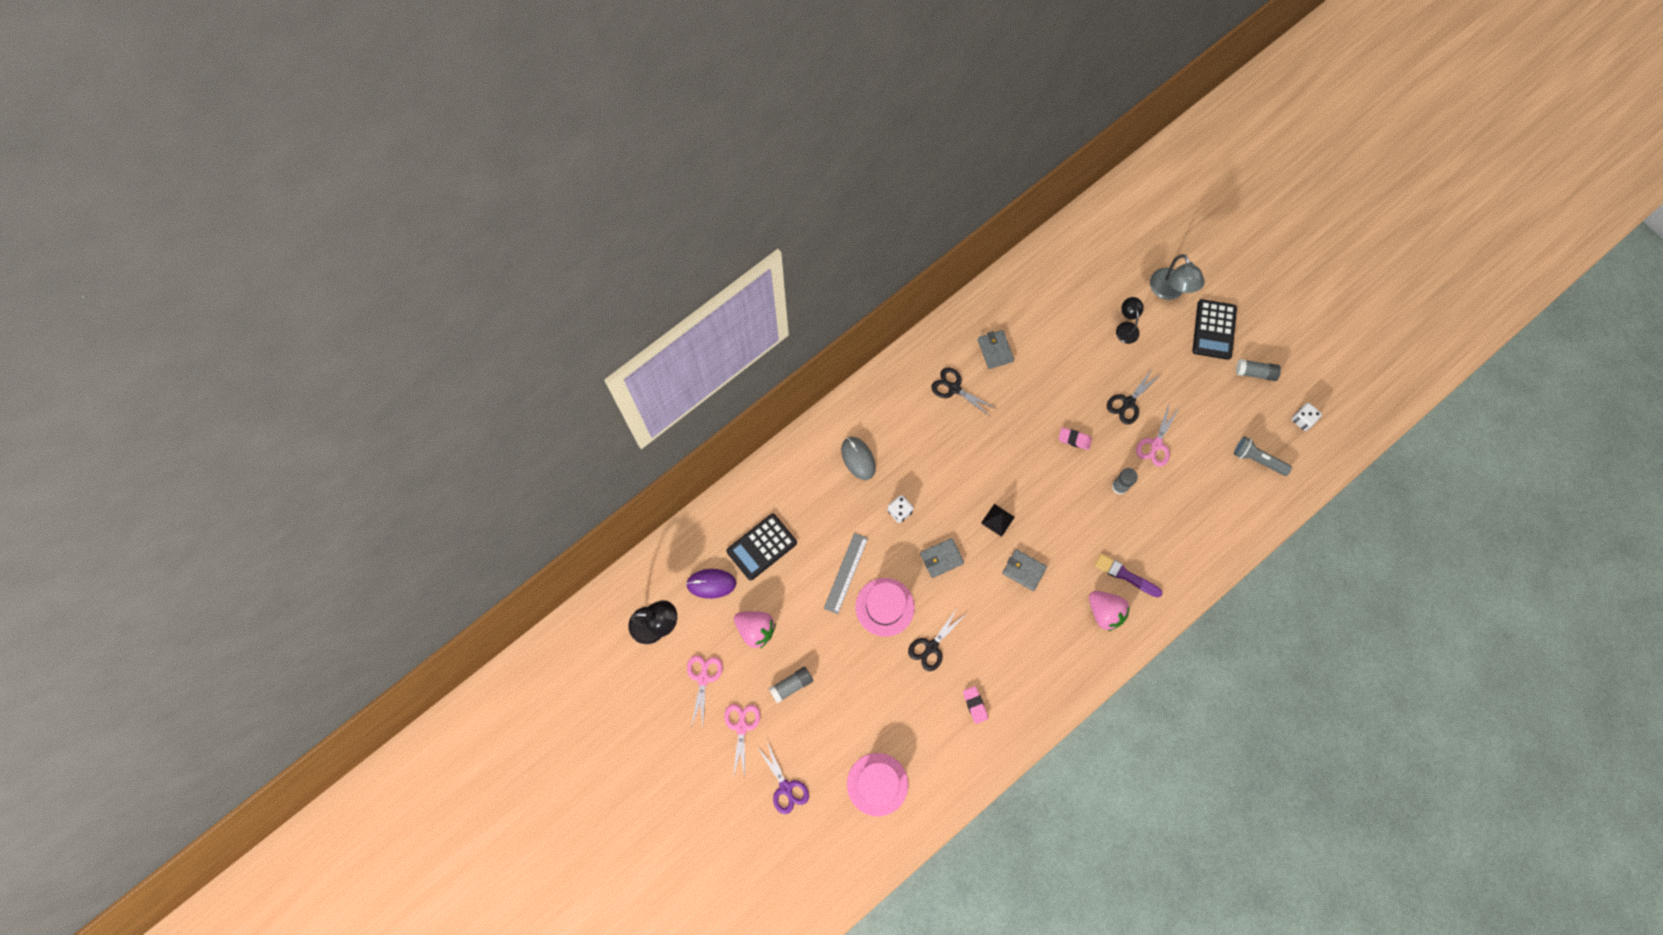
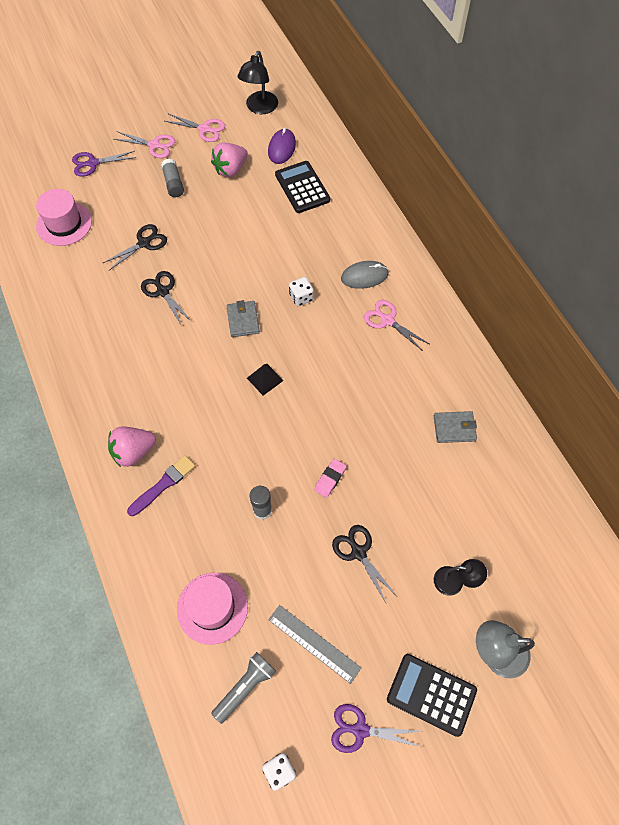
camera: 105 degrees right, 10 degrees down
grey ruler [824,533,868,614] -> grey ruler moved to [268,605,362,684]
pink hat [855,578,915,637] -> pink hat moved to [177,573,248,645]
black scissors [931,367,997,417] -> black scissors moved to [103,224,167,270]
pink eraser [963,686,988,724] -> none
grey wallet [1002,549,1047,591] -> none
pink scissors [1136,402,1179,467] -> pink scissors moved to [364,300,429,351]
grey glue stick [1236,359,1281,381] -> purple scissors [331,704,422,753]

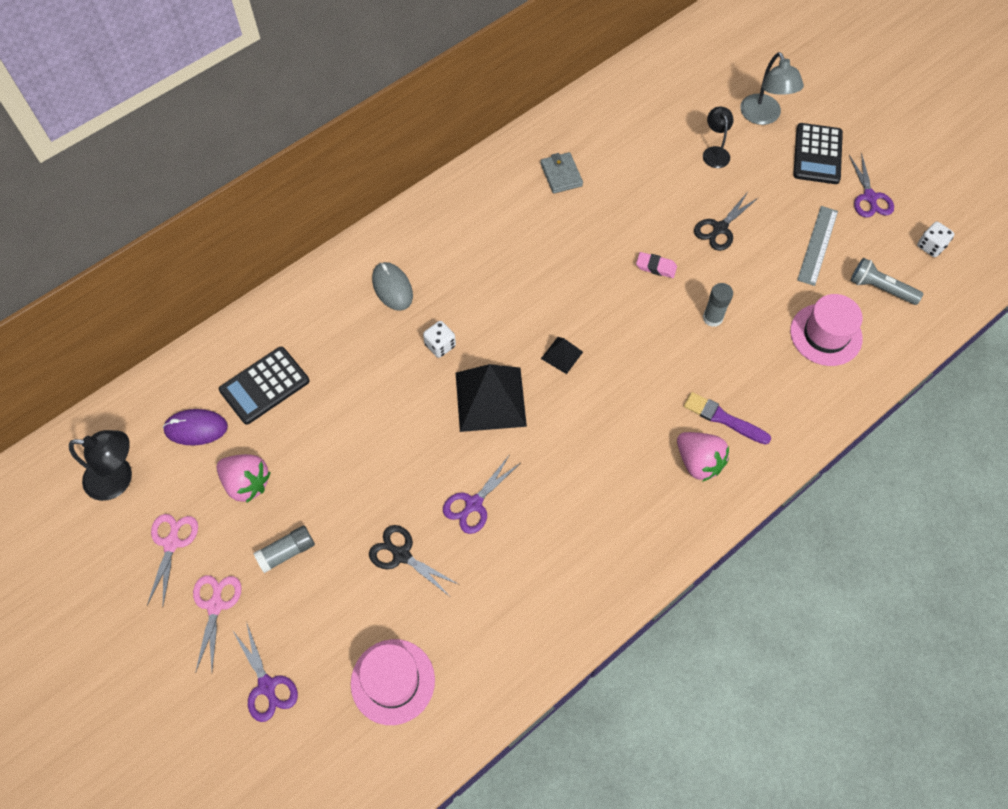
camera: 105 degrees left, 0 degrees up
black scissors [141,271,192,326] -> purple scissors [443,456,519,534]
grey wallet [227,300,260,337] -> black pyramid [456,364,527,432]
pink scissors [364,300,429,351] -> none

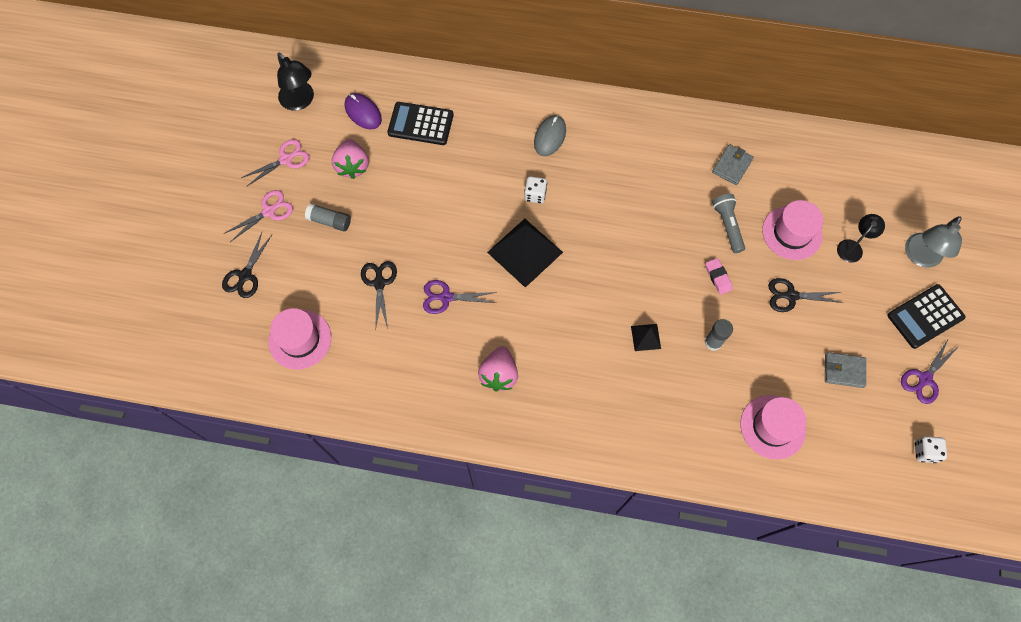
camera: 50 degrees right, 5 degrees up
purple scissors [232,624,298,722] -> black scissors [222,232,272,298]
black pyramid [541,337,583,374] -> black pyramid moved to [631,324,661,351]
pink strawberry [677,432,729,482] -> pink strawberry moved to [478,346,518,391]
purple brush [684,392,771,445] -> none
grey ruler [797,206,838,286] -> grey wallet [825,352,866,388]
grey flashlight [850,258,923,305] -> grey flashlight moved to [712,194,745,253]
none -> pink hat [762,200,823,260]

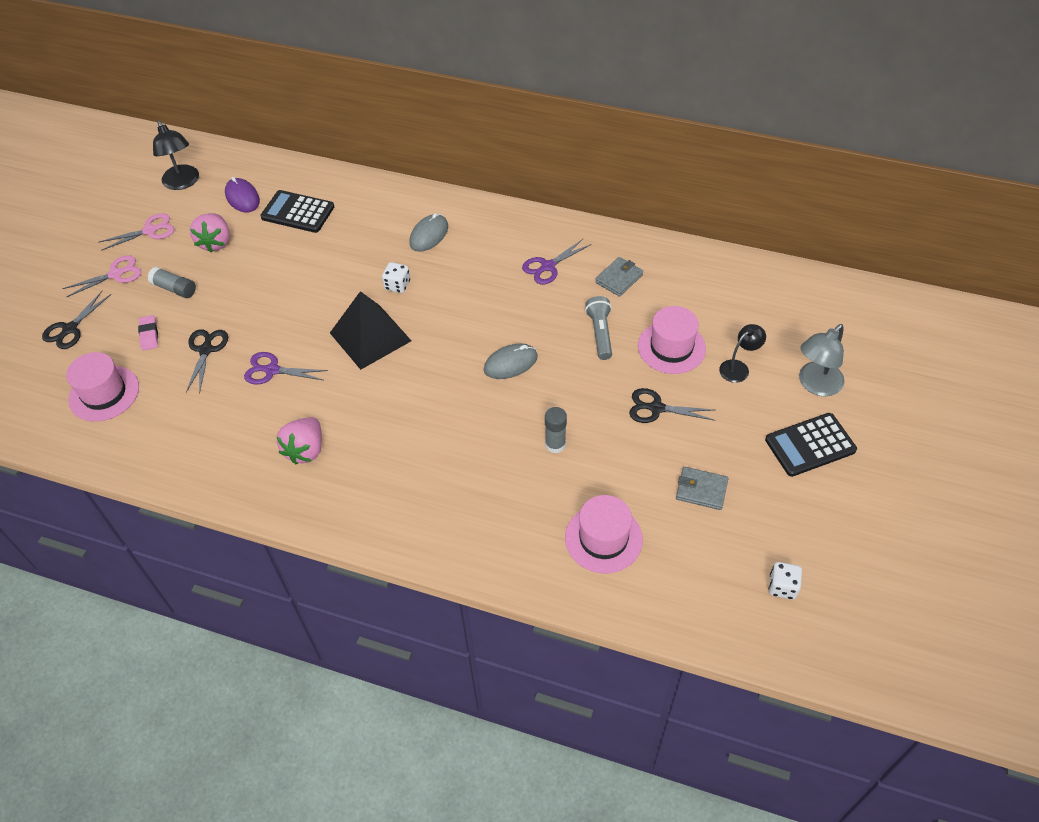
camera: 10 degrees right, 15 degrees down
black pyramid [631,324,661,351] -> none
pink eraser [706,258,733,295] -> pink eraser moved to [138,315,158,350]
purple scissors [901,338,959,404] -> purple scissors moved to [522,239,591,284]
none -> grey mouse [484,343,538,379]

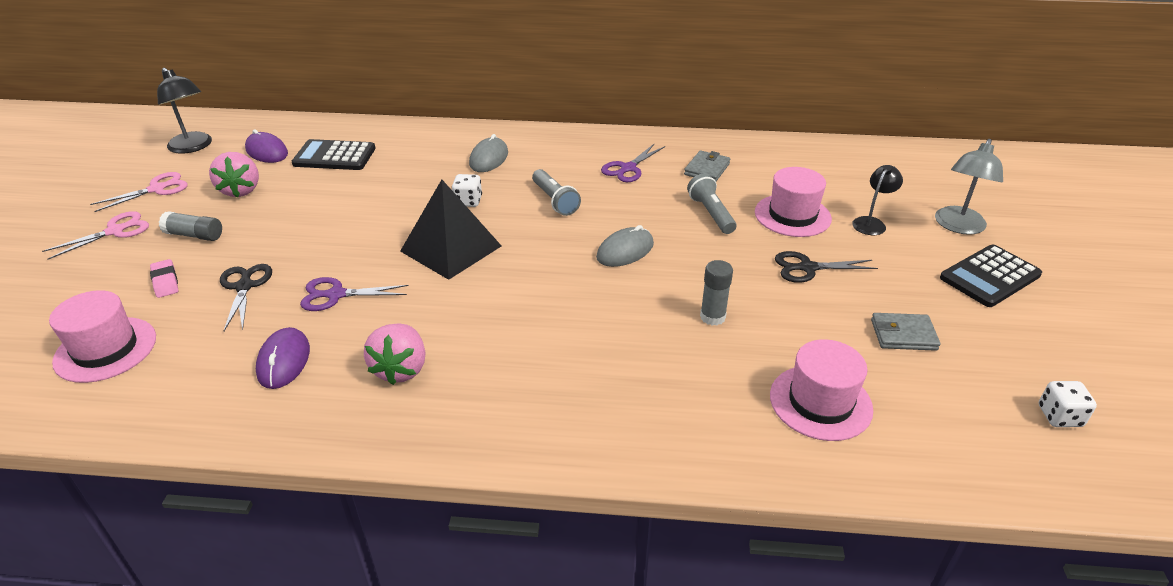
camera: 15 degrees left, 15 degrees down
black scissors [42,291,111,349] -> none
none -> purple mouse [256,327,310,389]
none -> grey flashlight [532,169,581,216]

